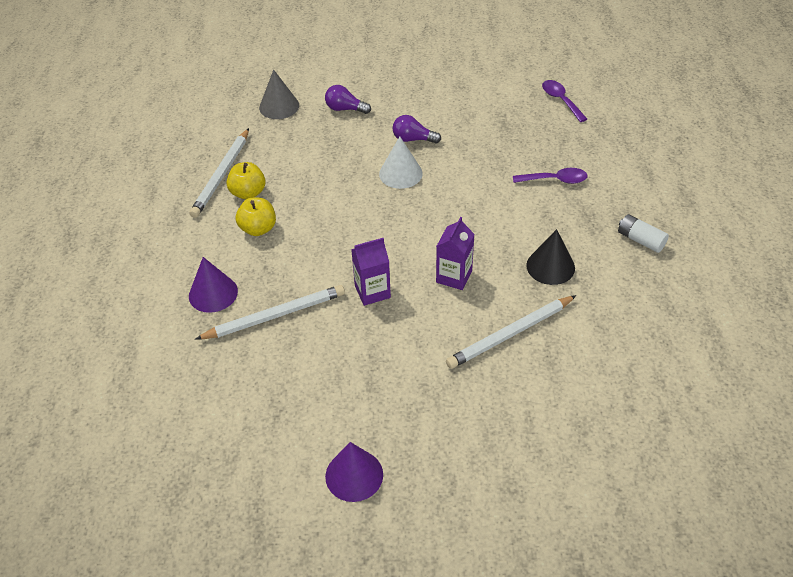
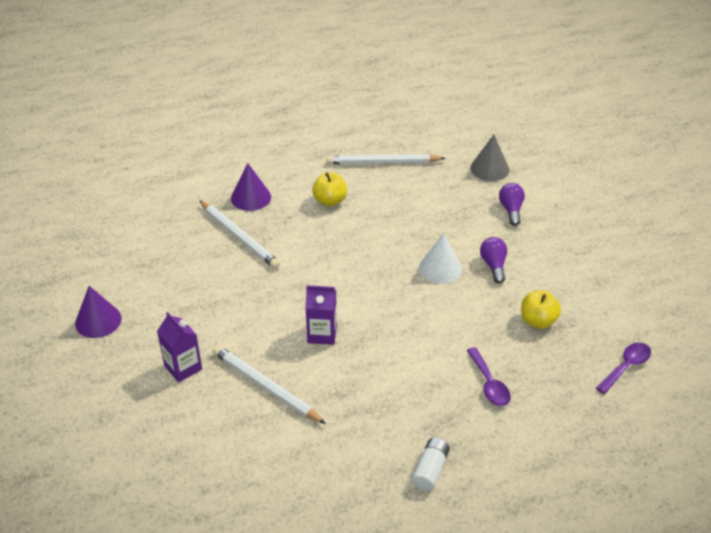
camera: 70 degrees right, 5 degrees down
yellow apple [227,162,265,200] -> yellow apple moved to [521,290,561,329]
purple carton [351,238,391,306] -> purple carton moved to [157,312,202,382]
black cone [526,229,575,285] -> none

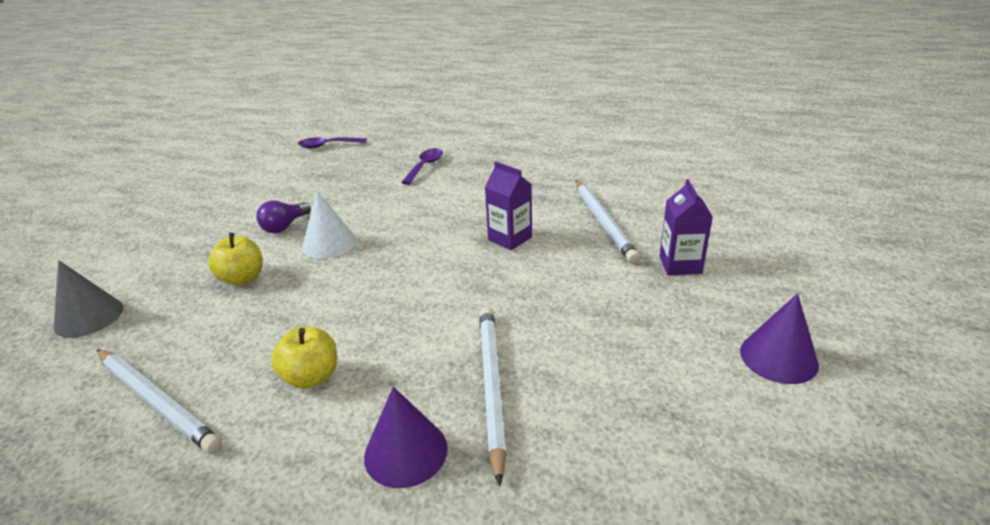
camera: 140 degrees left, 10 degrees down
white battery [412,438,450,491] -> none
purple light bulb [499,183,525,226] -> none
yellow apple [521,290,561,329] -> yellow apple moved to [208,233,263,285]

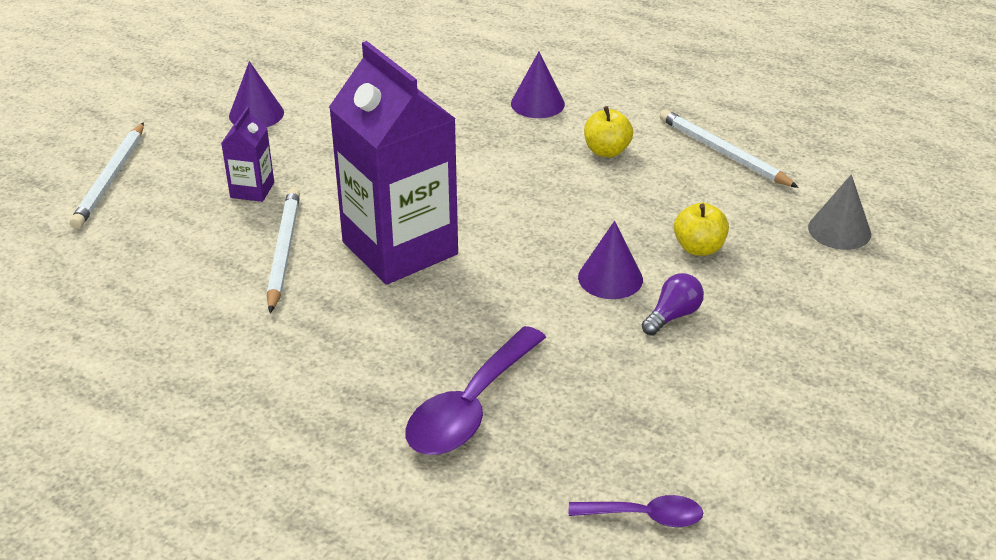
camera: 170 degrees left, 5 degrees up
white cone [302,191,356,259] -> purple cone [578,221,643,299]
purple spoon [401,148,443,185] -> purple spoon [405,326,546,455], size x1.78
white pencil [479,307,507,486] -> white pencil moved to [70,122,144,229]
purple carton [485,161,532,250] -> purple carton [329,41,458,285], size x2.31

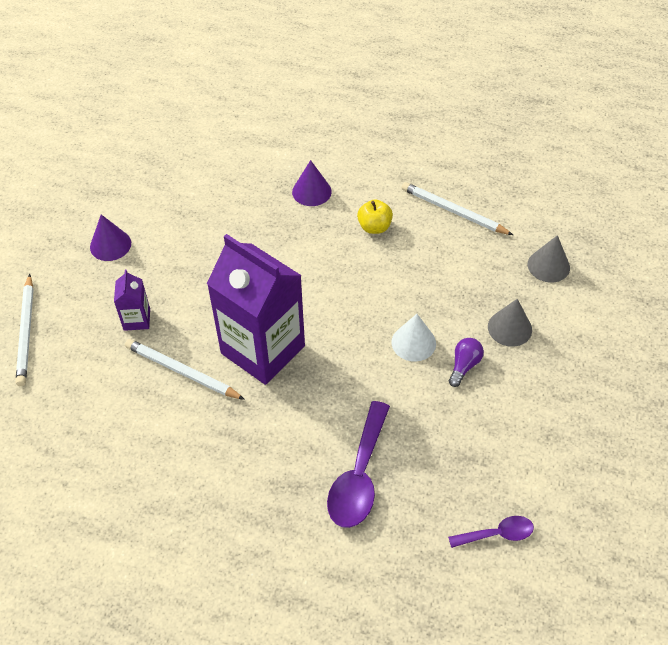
camera: 15 degrees left, 15 degrees up
white pencil [267,188,300,313] -> white pencil turned 45 degrees counterclockwise [125,339,245,400]
purple cone [578,221,643,299] -> white cone [392,314,436,362]
yellow apple [674,203,729,256] -> none
none -> grey cone [488,299,532,347]

